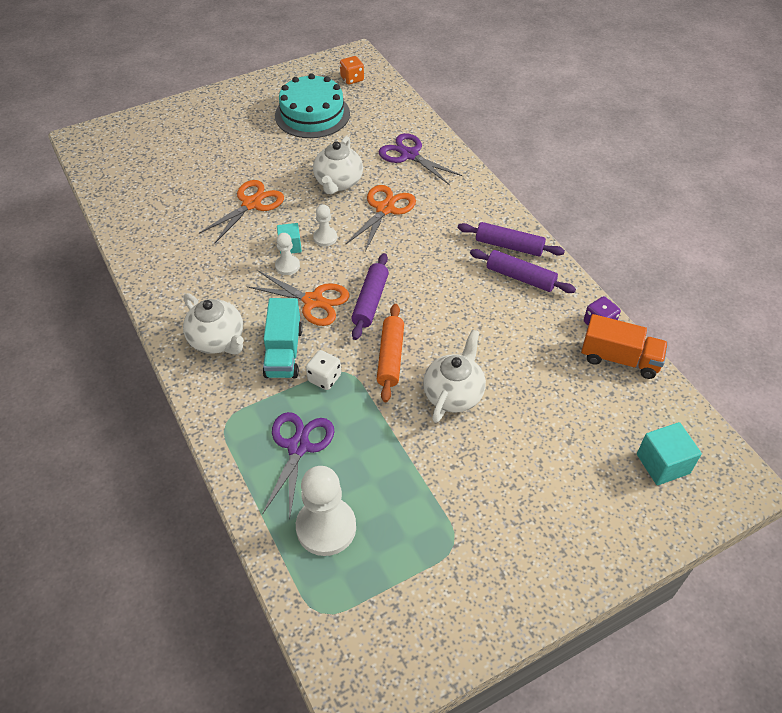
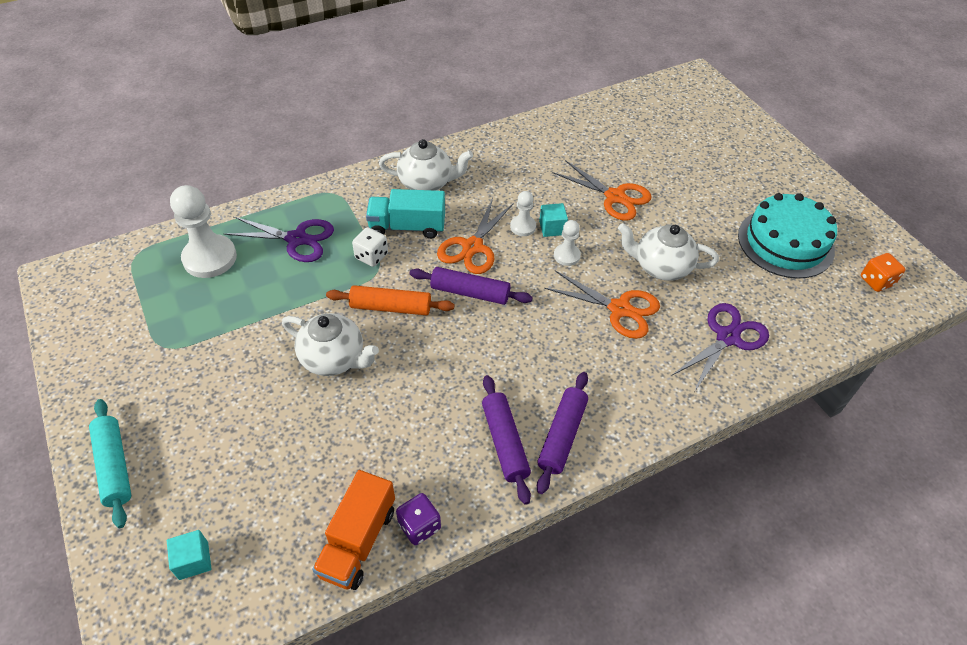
camera: 90 degrees right, 0 degrees up
white teapot [183,293,244,354] -> white teapot turned 135 degrees counterclockwise [379,139,473,191]
purple rolling pin [470,249,576,293] -> purple rolling pin turned 45 degrees counterclockwise [482,375,531,505]
turquoise cube [637,422,702,485] -> turquoise cube [167,530,211,580], size x0.66
none -> turquoise rolling pin [89,399,131,528]

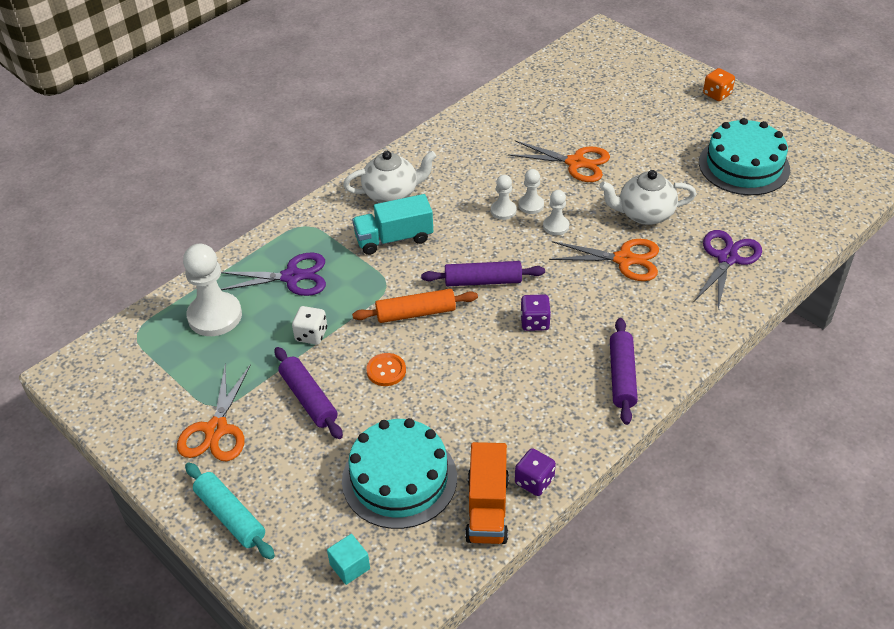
camera: 15 degrees left, 5 degrees down
white teapot [282,313,379,376] -> orange button [366,353,406,386]
white dice [352,227,388,267] -> white dice moved to [292,306,327,345]
orange scissors [437,198,514,274] -> orange scissors moved to [177,363,251,461]
purple rolling pin [482,375,531,505] -> purple rolling pin moved to [275,347,343,439]
turquoise cube [539,203,568,237] -> white pawn [518,169,544,214]
orange dice [861,253,906,292] -> orange dice moved to [703,68,735,101]
none -> turquoise cake [342,418,457,529]
none -> purple dice [520,295,551,331]

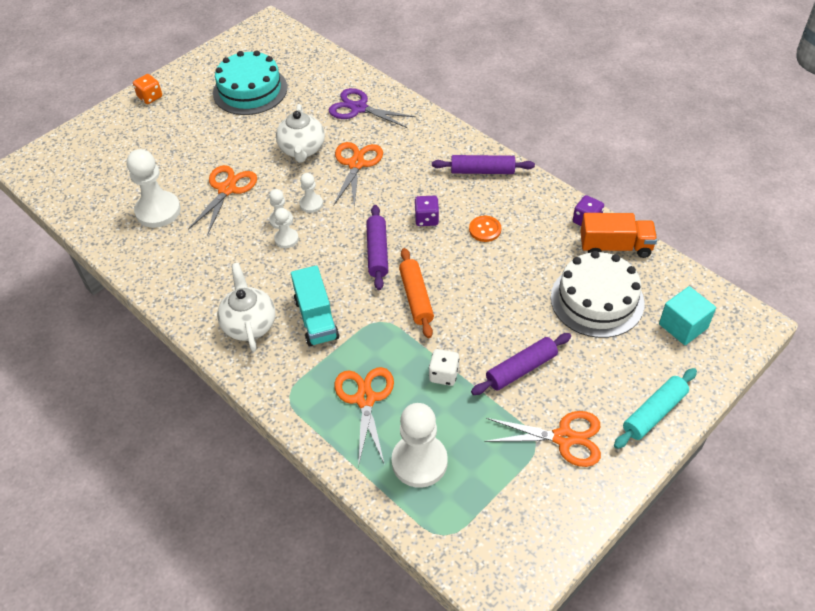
camera: 90 degrees left, 5 degrees up
purple scissors [221,252,326,296] -> orange scissors [334,367,394,467]
turquoise cube [327,534,370,585] -> turquoise cube [659,286,716,345], size x1.52
turquoise cake [342,418,457,529] -> white cake [551,251,645,338]
orange button [366,353,406,386] -> orange button moved to [469,216,501,242]
none -> white pawn [127,149,181,228]

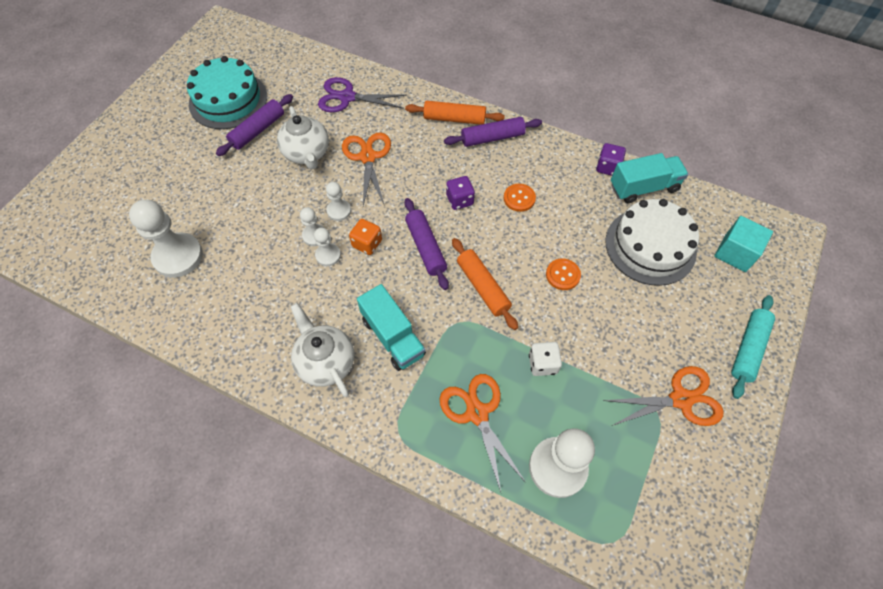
camera: 20 degrees left, 10 degrees up
orange dice [133,74,162,104] -> orange dice moved to [349,219,382,255]
orange scissors [188,165,257,236] -> none
purple rolling pin [471,333,571,395] -> purple rolling pin moved to [216,94,293,156]
orange truck [580,213,657,258] -> turquoise truck [611,153,689,203]
none -> orange rolling pin [405,101,505,125]
none -> orange button [546,259,581,290]

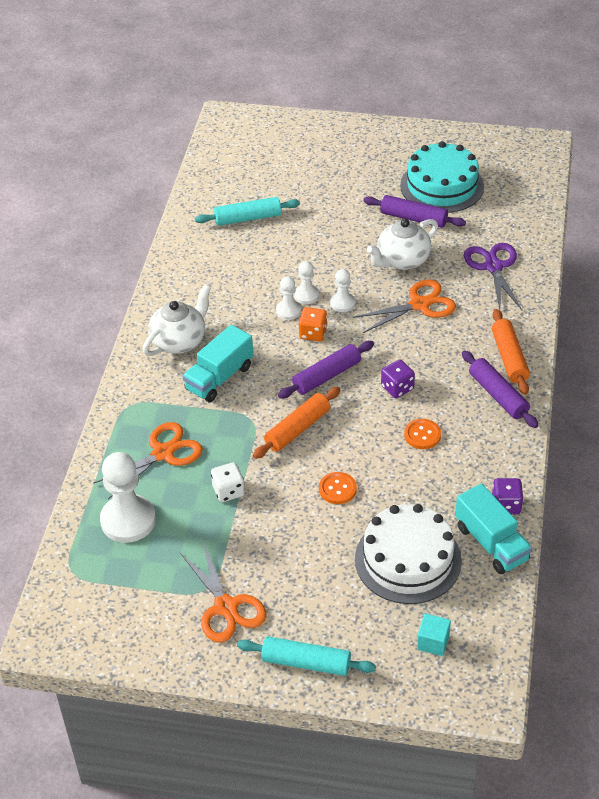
camera: 75 degrees right, 15 degrees down
white pawn [129,200,203,278] -> turquoise rolling pin [195,197,300,226]
turquoise cube [714,216,773,272] -> turquoise cube [417,613,451,656], size x0.66

